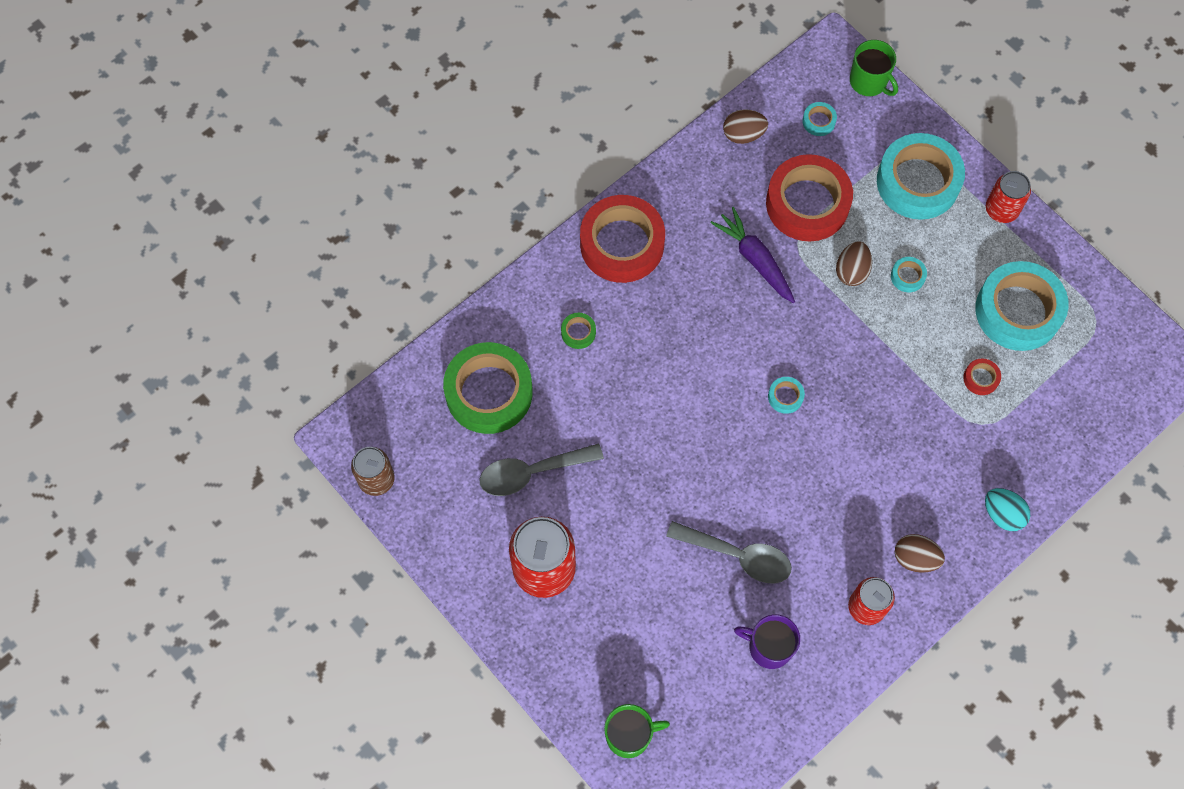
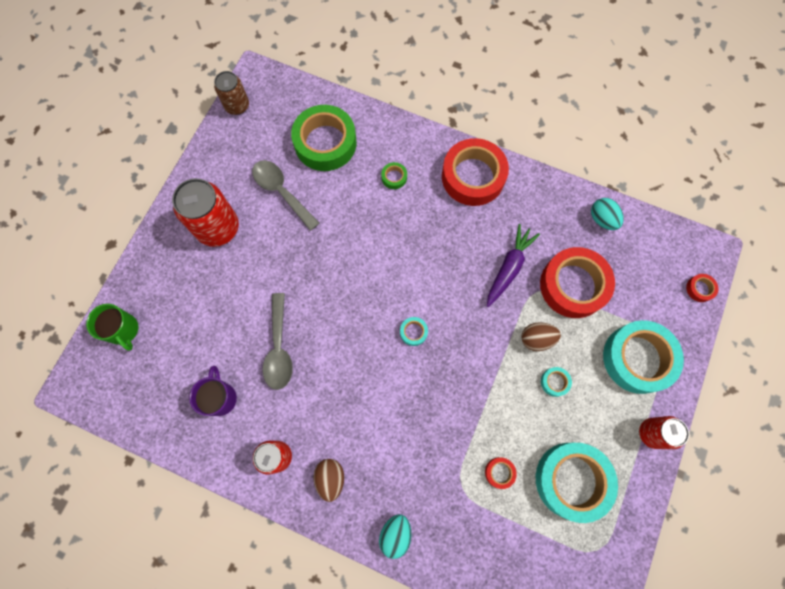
camera: 65 degrees right, 5 degrees up
brown egg [723,109,768,144] -> turquoise egg [591,198,624,230]
turquoise tape [802,102,837,136] -> none
green mug [850,40,898,96] -> red tape [686,274,718,302]

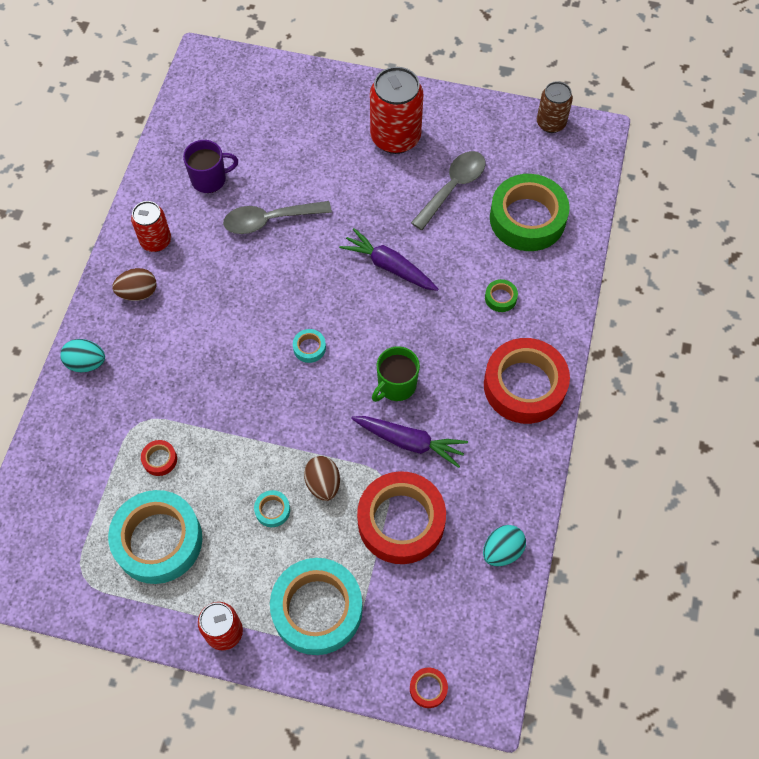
camera: 80 degrees right, 10 degrees down
green mug [86,304,138,350] -> green mug moved to [372,346,420,402]
none -> purple carrot [339,228,438,291]

